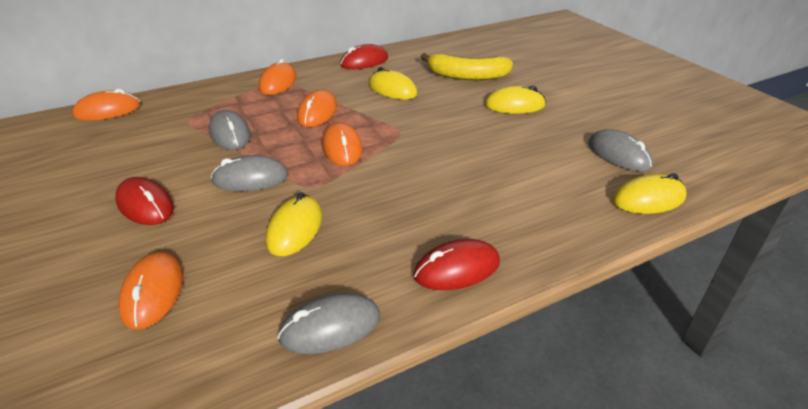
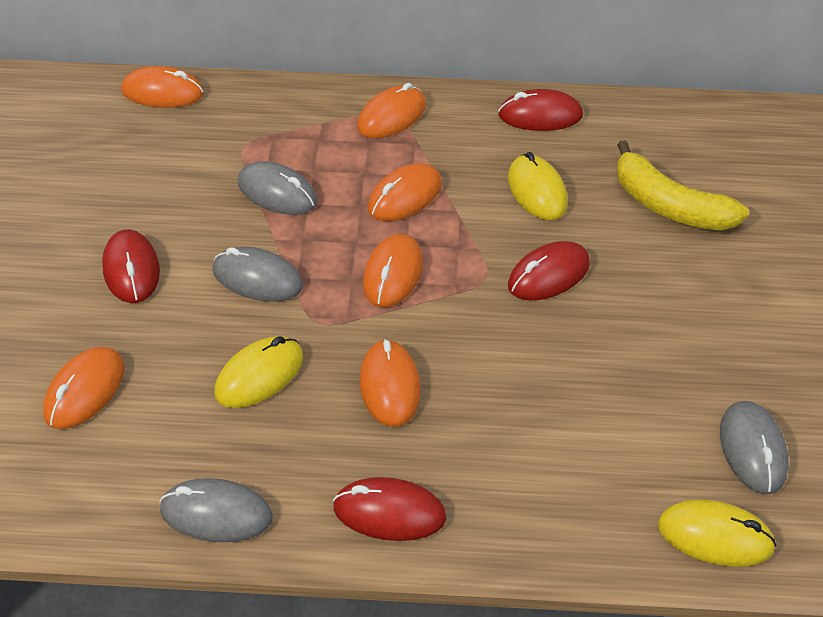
camera: 30 degrees right, 10 degrees up
grey mouse [209,110,251,150] -> grey mouse turned 60 degrees counterclockwise [238,161,317,215]
yellow mouse [485,86,546,114] -> none
none -> orange mouse [360,339,421,427]
none -> red mouse [508,241,590,300]

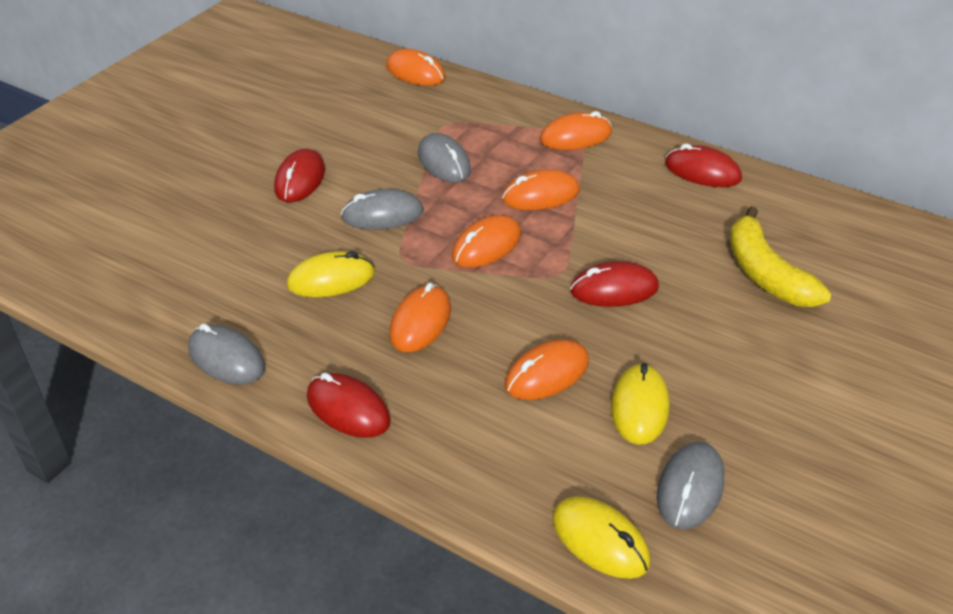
camera: 30 degrees right, 5 degrees down
orange mouse [43,346,124,429] -> orange mouse moved to [505,340,589,400]
grey mouse [212,247,303,302] -> grey mouse turned 60 degrees counterclockwise [341,189,424,230]
yellow mouse [508,152,567,220] -> yellow mouse moved to [611,363,670,445]

